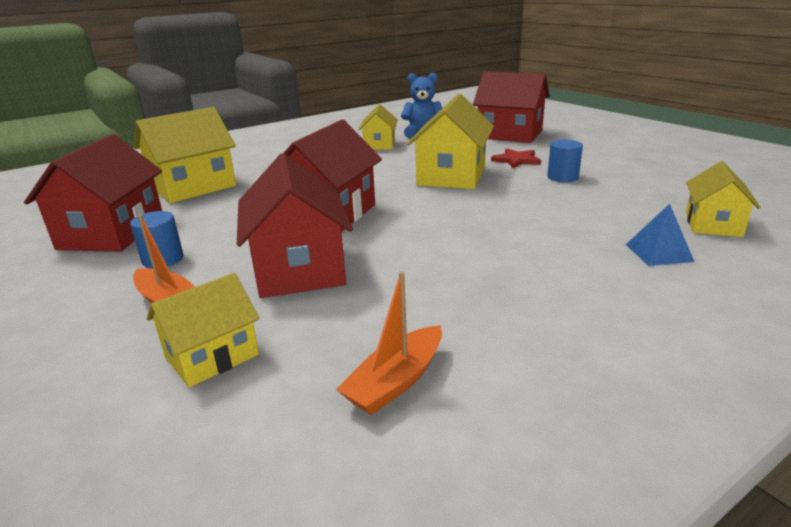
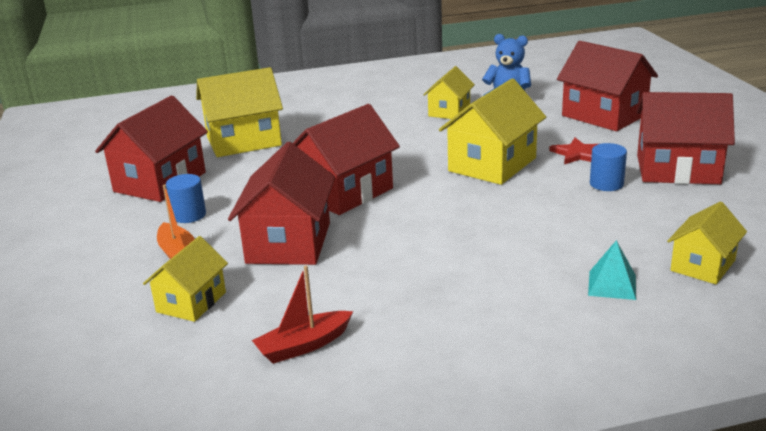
camera: 20 degrees right, 0 degrees up
yellow house [147,273,260,388] -> yellow house turned 45 degrees counterclockwise [143,236,228,322]
orange boat [336,271,442,415] -> red boat [252,266,353,364]
blue pyramid [626,204,695,266] -> turquoise pyramid [588,240,636,300]
none -> red house [636,92,735,184]

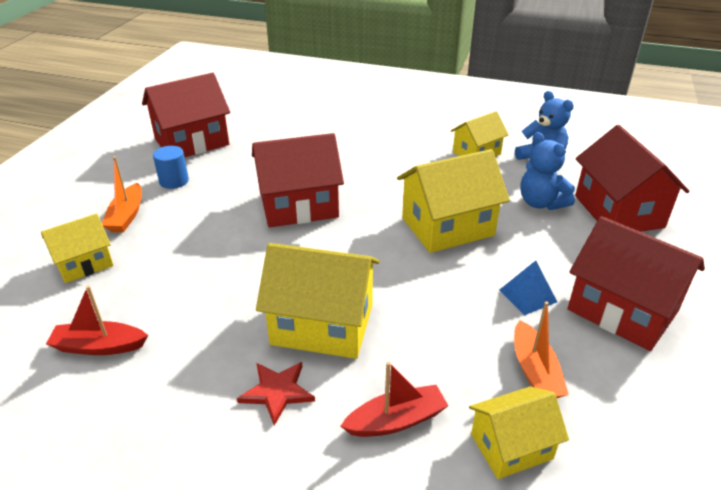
camera: 30 degrees right, 10 degrees up
yellow house [196,67,283,157] -> yellow house moved to [256,243,380,359]
red house [228,142,335,265] -> none
red star [549,138,598,164] -> red star moved to [237,362,315,426]
turquoise pyramid [588,240,636,300] -> red boat [341,362,448,437]
blue cylinder [590,143,627,191] -> blue pyramid [500,261,557,315]
none -> orange boat [514,301,569,398]
none -> blue teddy bear [520,132,575,210]

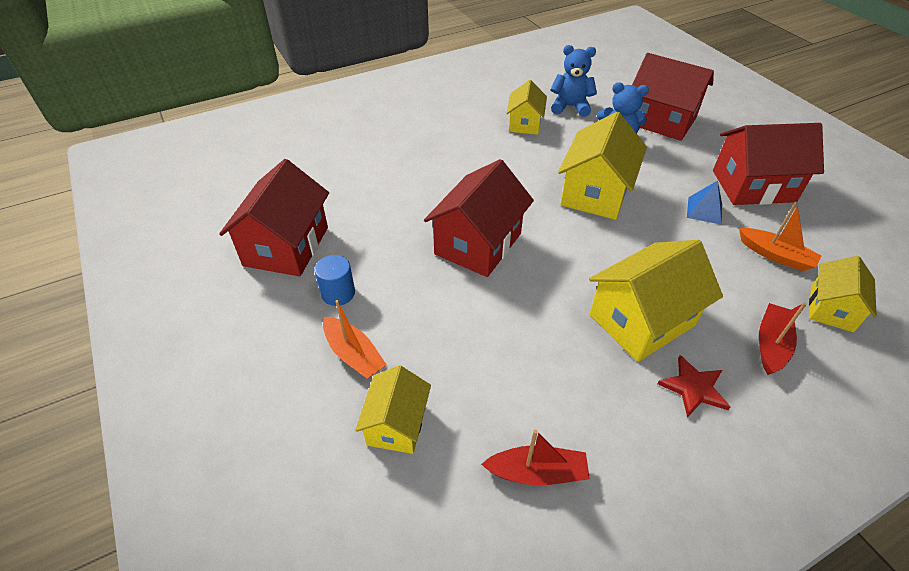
camera: 45 degrees left, 10 degrees up
red boat [46,286,148,355] -> red boat turned 135 degrees counterclockwise [481,429,590,485]

